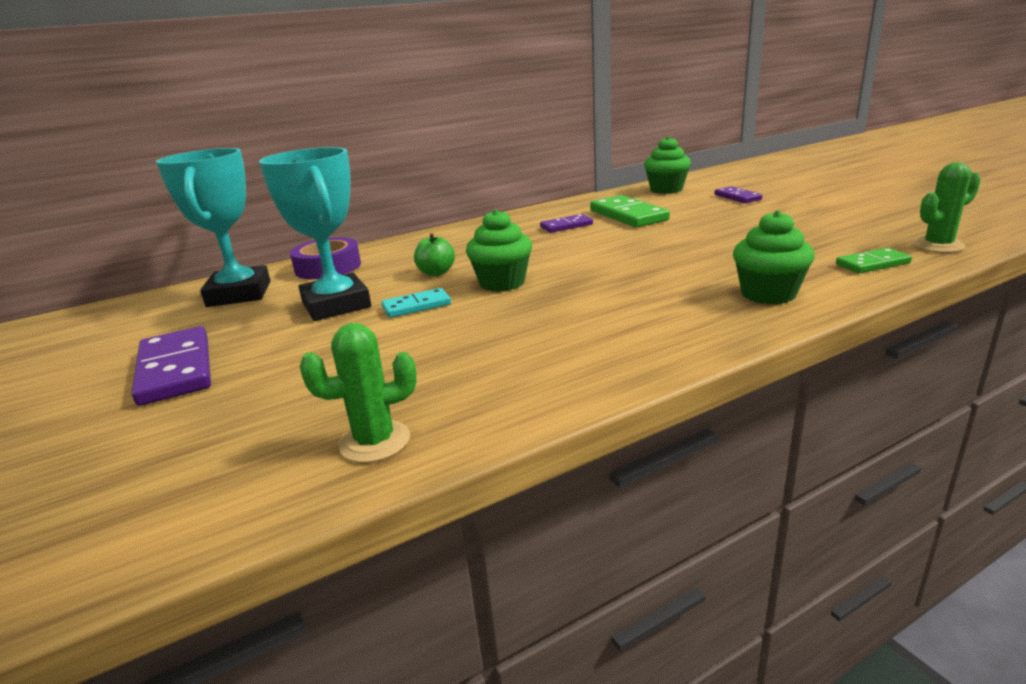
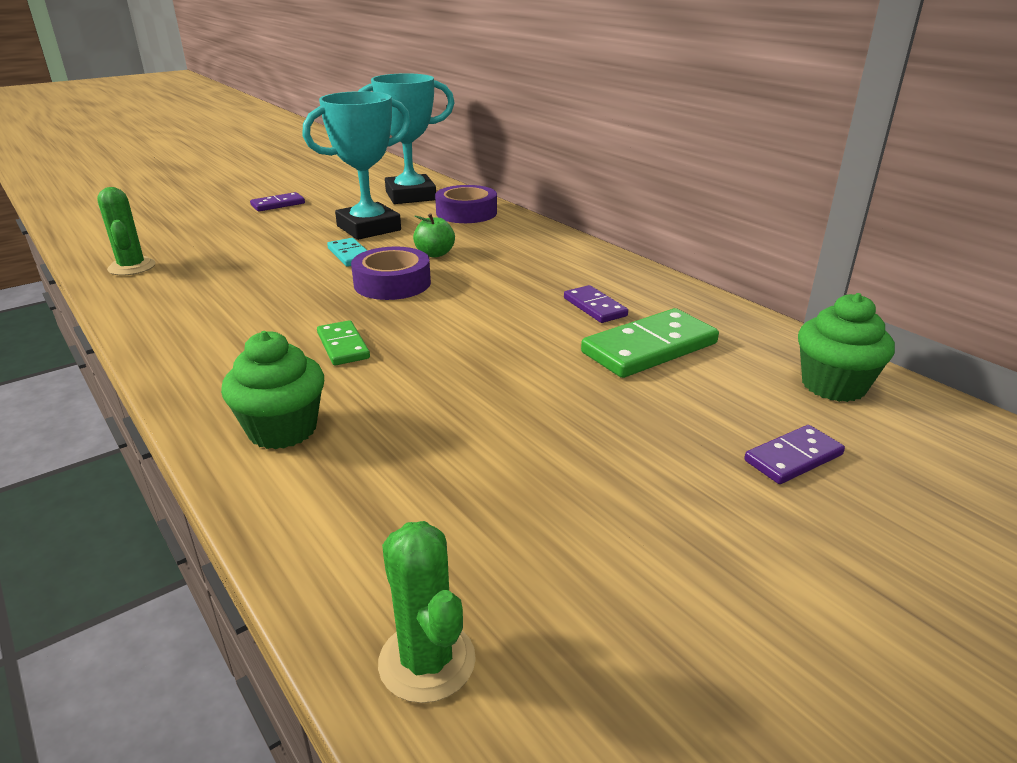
camera: 80 degrees right, 5 degrees up
purple domino [131,326,211,406] -> purple domino [250,192,305,211], size x0.58
green cupcake [466,209,532,292] -> purple tape [351,246,431,300]
green domino [836,248,912,274] -> green domino moved to [317,320,370,365]

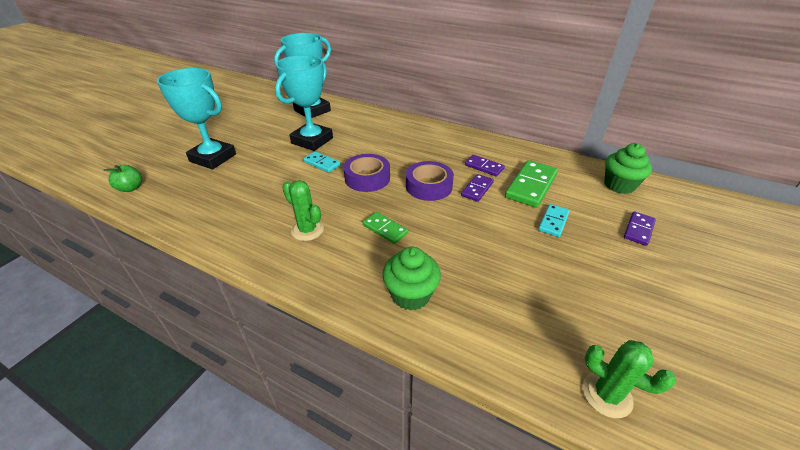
camera: 25 degrees left, 10 degrees up
green cactus [97,187,156,275] -> green cactus moved to [282,180,324,241]
purple domino [250,192,305,211] -> purple domino moved to [461,174,494,202]
green apple [413,213,455,258] -> green apple moved to [104,165,142,192]
purple tape [435,185,497,223] -> purple tape moved to [406,161,454,201]
none -> turquoise trophy [157,68,236,170]
none -> turquoise domino [538,204,570,237]

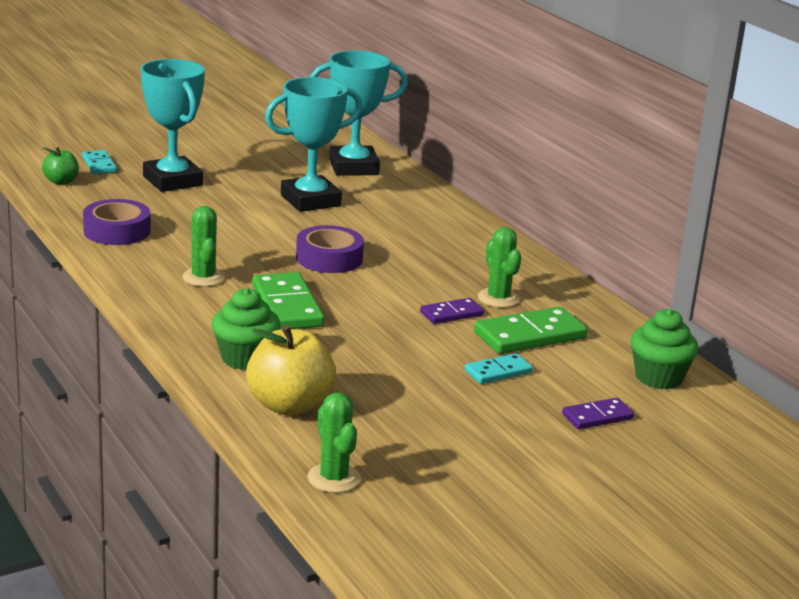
camera: 30 degrees right, 15 degrees down
turquoise domino [303,151,341,173] -> turquoise domino moved to [82,150,117,174]
green domino [363,212,408,244] -> green domino [252,272,325,329], size x1.74
purple tape [406,161,454,201] -> purple tape moved to [83,199,151,245]
purple domino [465,155,505,177] -> green cactus [478,227,521,308]
none -> yellow apple [246,325,336,416]

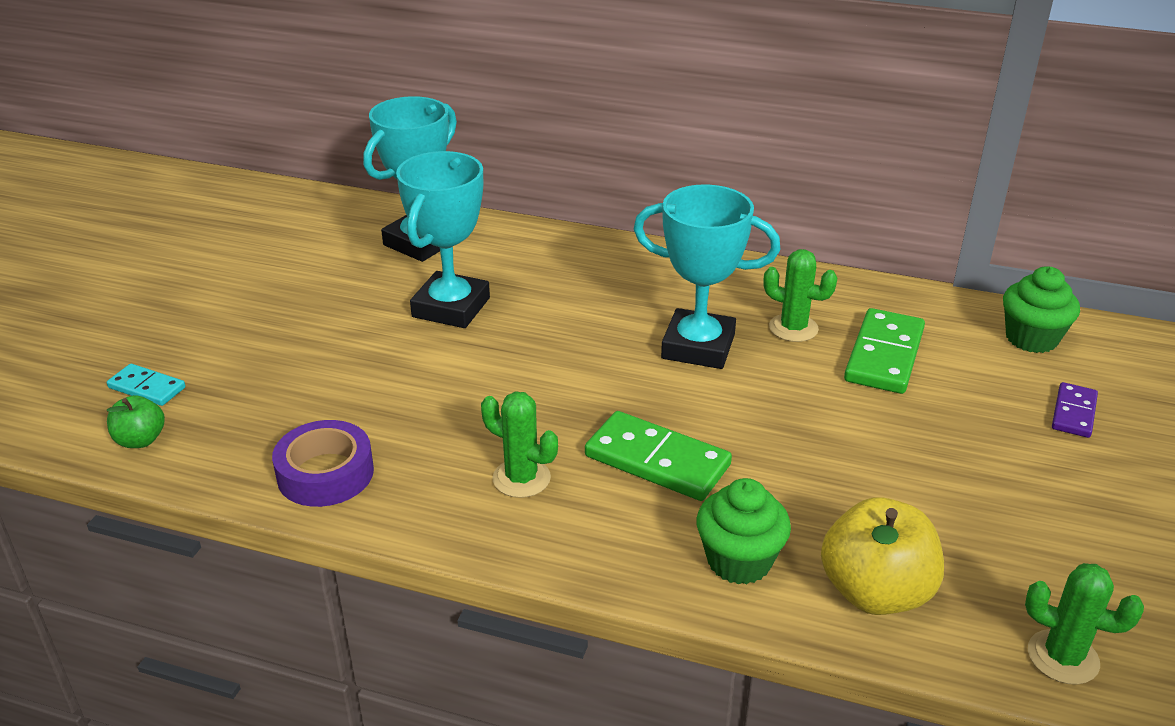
camera: 40 degrees left, 10 degrees up
turquoise trophy [141,59,205,192] -> turquoise trophy moved to [633,184,780,369]
purple tape [296,225,364,273] -> none
purple domino [420,298,484,324] -> none
turquoise domino [465,353,533,384] -> none

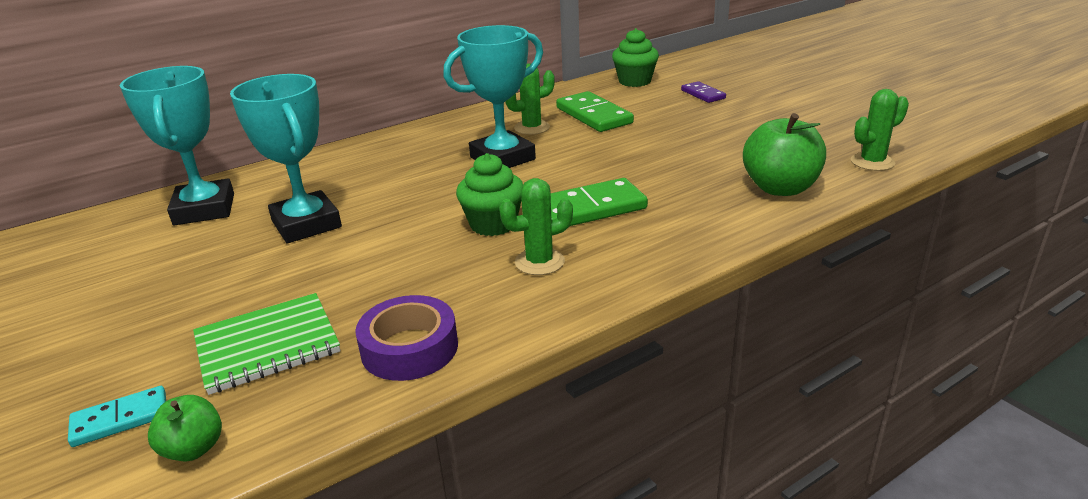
camera: 50 degrees left, 5 degrees down
green cupcake [696,478,791,584] -> green cupcake moved to [456,153,523,236]
yellow apple [821,497,944,615] -> green apple [743,113,826,196]
none -> green notebook [193,293,340,395]

